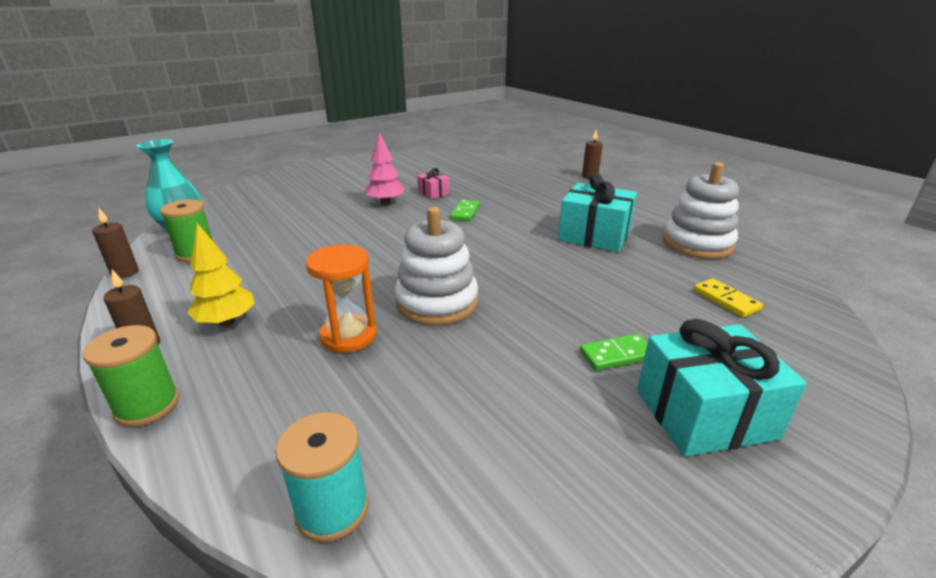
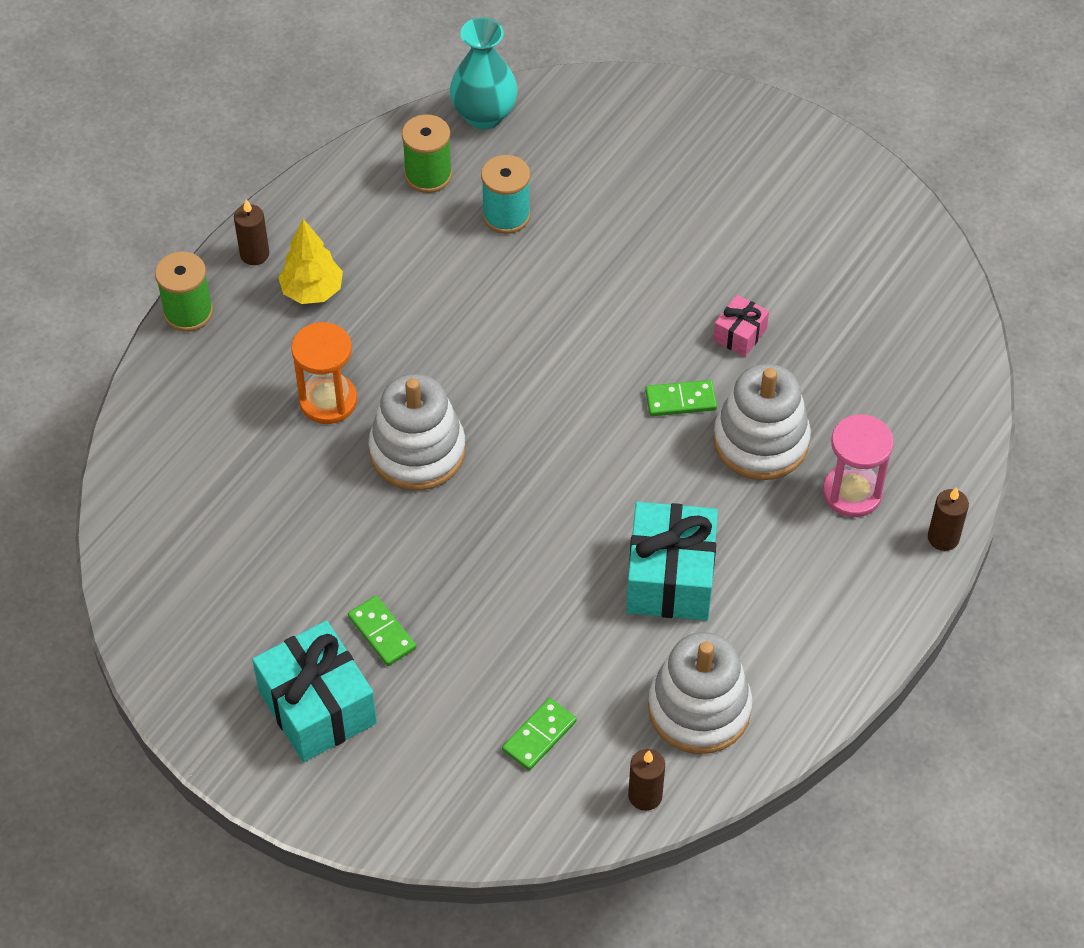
camera: 70 degrees right, 25 degrees up
brown candle [92,208,139,278] -> brown candle moved to [628,749,665,811]
turquoise spool [275,412,369,542] -> turquoise spool moved to [481,155,530,234]
pink tree [365,132,405,205] -> none
yellow domino [694,278,763,317] -> green domino [502,698,577,771]
none -> white stacking toy [713,364,811,480]
none -> pink hourglass [823,414,894,517]

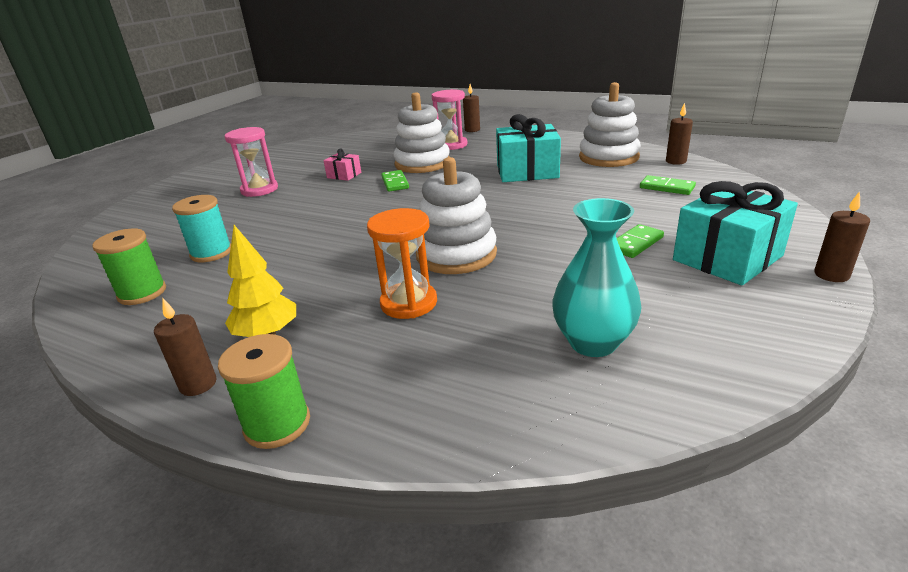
camera: 95 degrees left, 25 degrees down
turquoise vase [450,17,518,129] -> turquoise vase moved to [552,198,642,357]
none -> pink hourglass [224,127,278,197]
none -> brown candle [814,191,870,282]

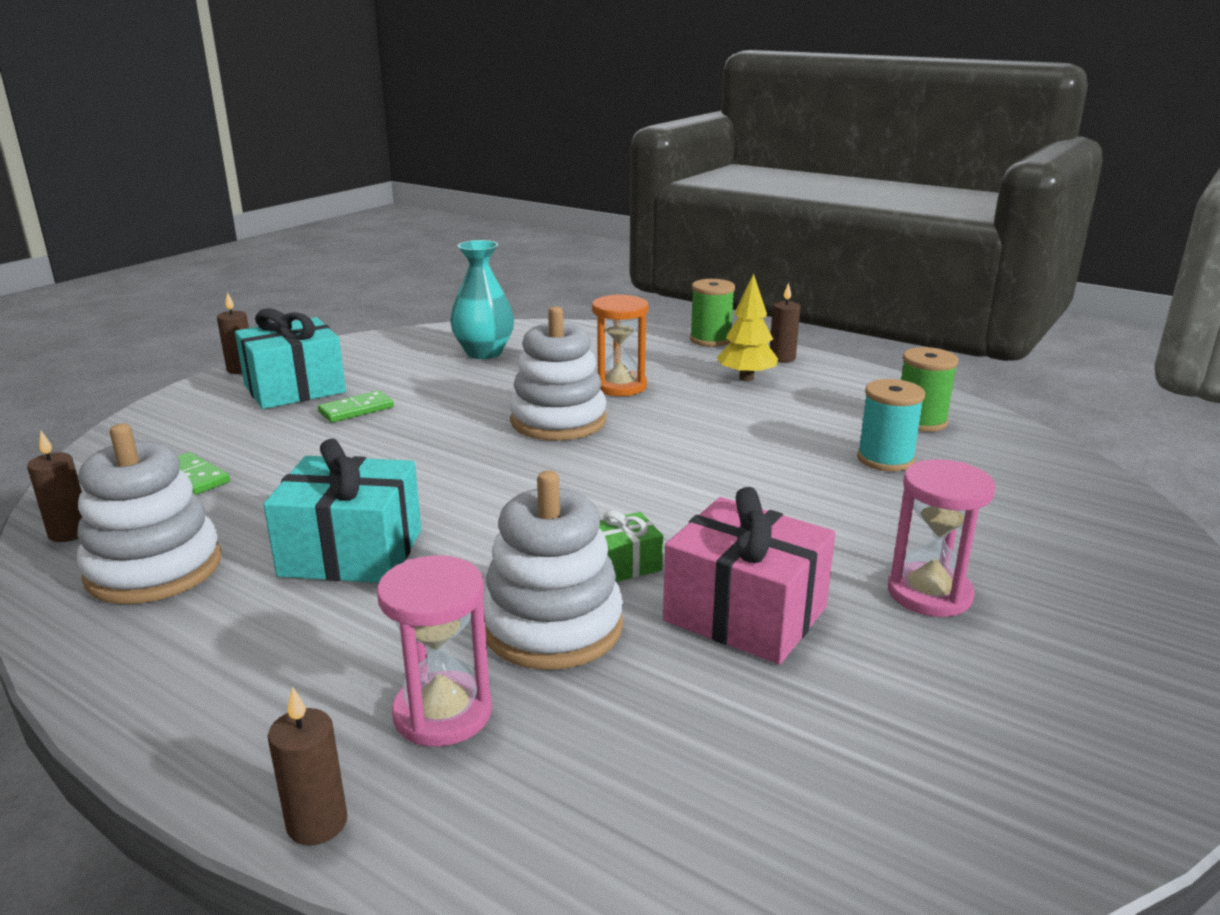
camera: 175 degrees left, 5 degrees down
pink gift [323,148,361,181] -> pink gift [663,487,835,664], size x2.02
green domino [381,170,409,192] -> green gift [599,510,663,582]

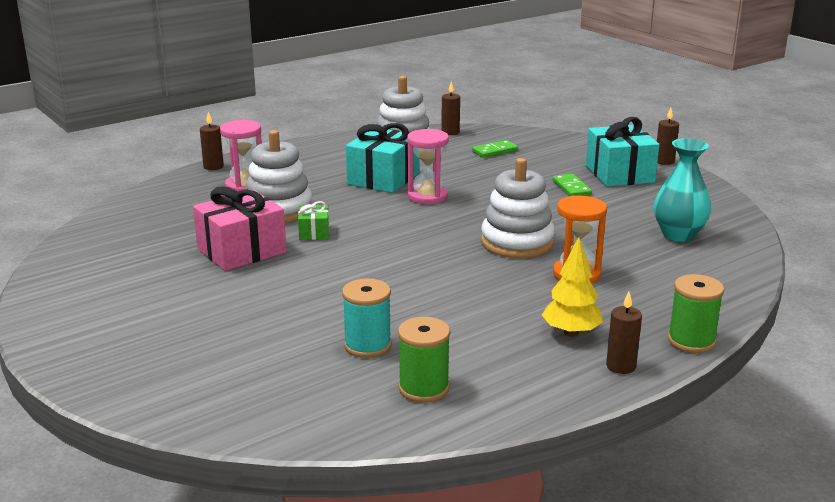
camera: 110 degrees right, 0 degrees up
pink hourglass [888,460,995,617] -> pink hourglass moved to [407,129,449,204]

